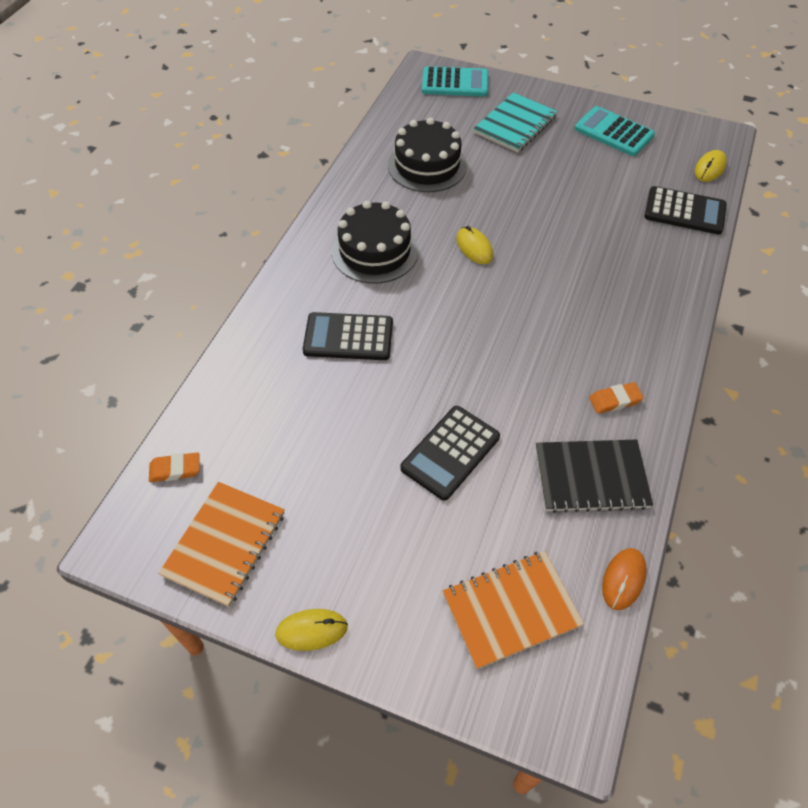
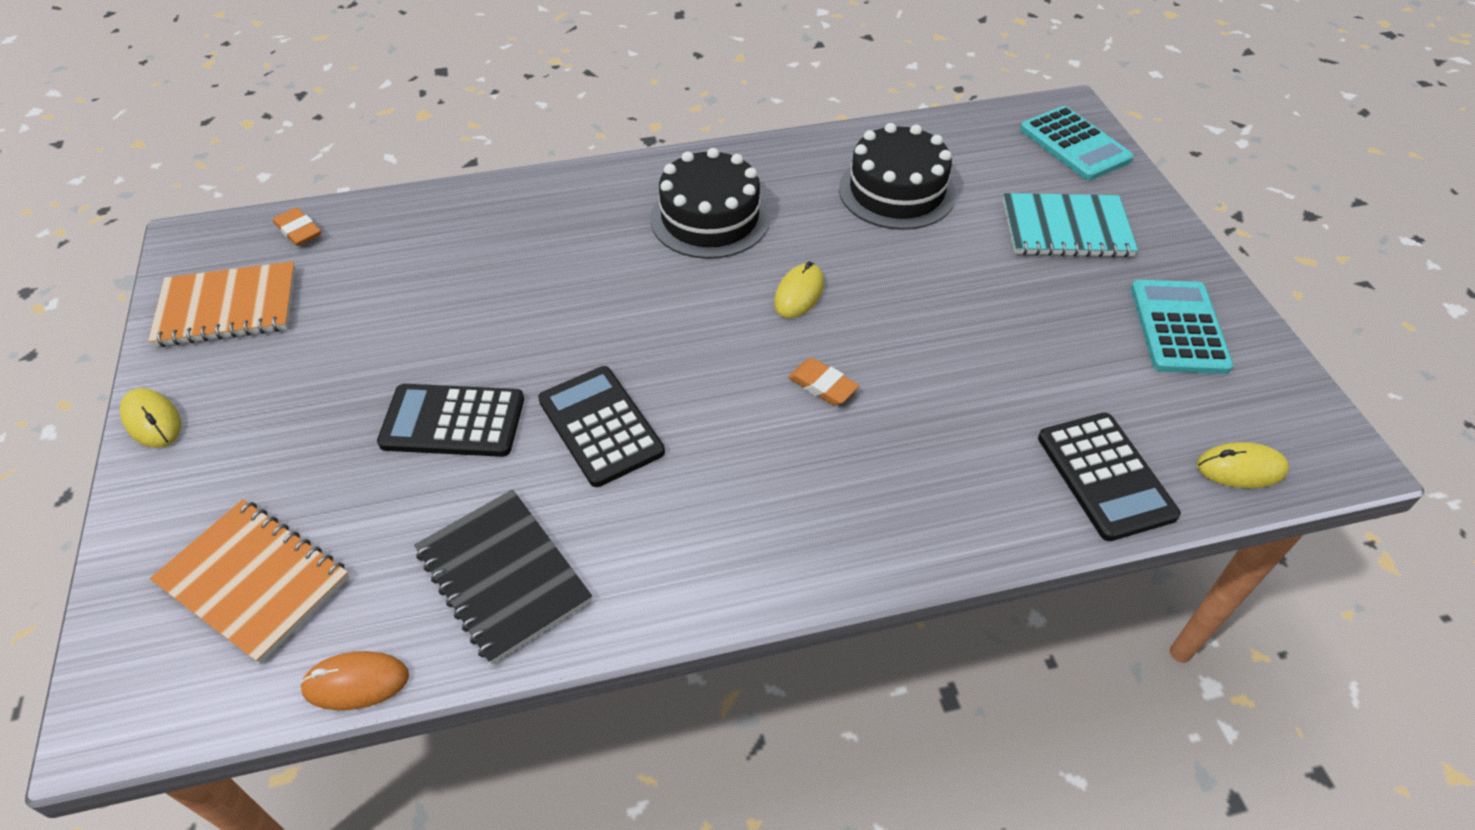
camera: 55 degrees right, 5 degrees down
black calculator [303,312,393,360] -> black calculator moved to [538,366,665,487]
orange eraser [589,382,644,414] -> orange eraser moved to [788,358,859,405]

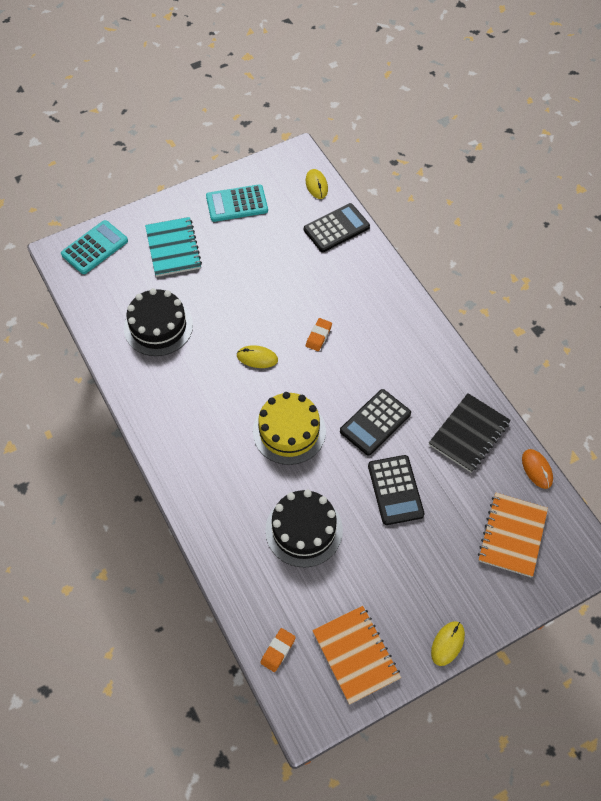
camera: 105 degrees left, 10 degrees up
black cake [651,148,770,259] -> black cake moved to [265,490,343,568]
none -> yellow cake [253,392,326,465]

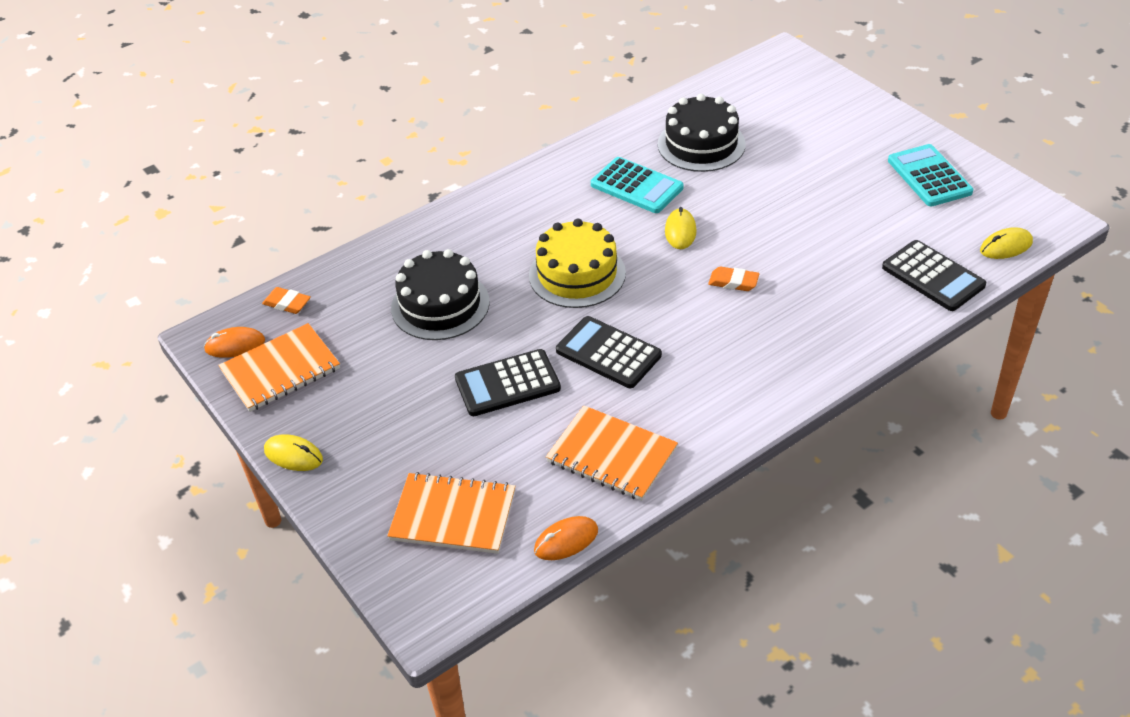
camera: 85 degrees right, 15 degrees down
turquoise calculator [61,220,128,274] -> turquoise calculator moved to [591,157,684,213]
turquoise notebook [145,217,202,277] -> none
black notebook [429,393,511,473] -> orange notebook [546,406,678,501]
none -> orange mouse [204,327,265,358]

